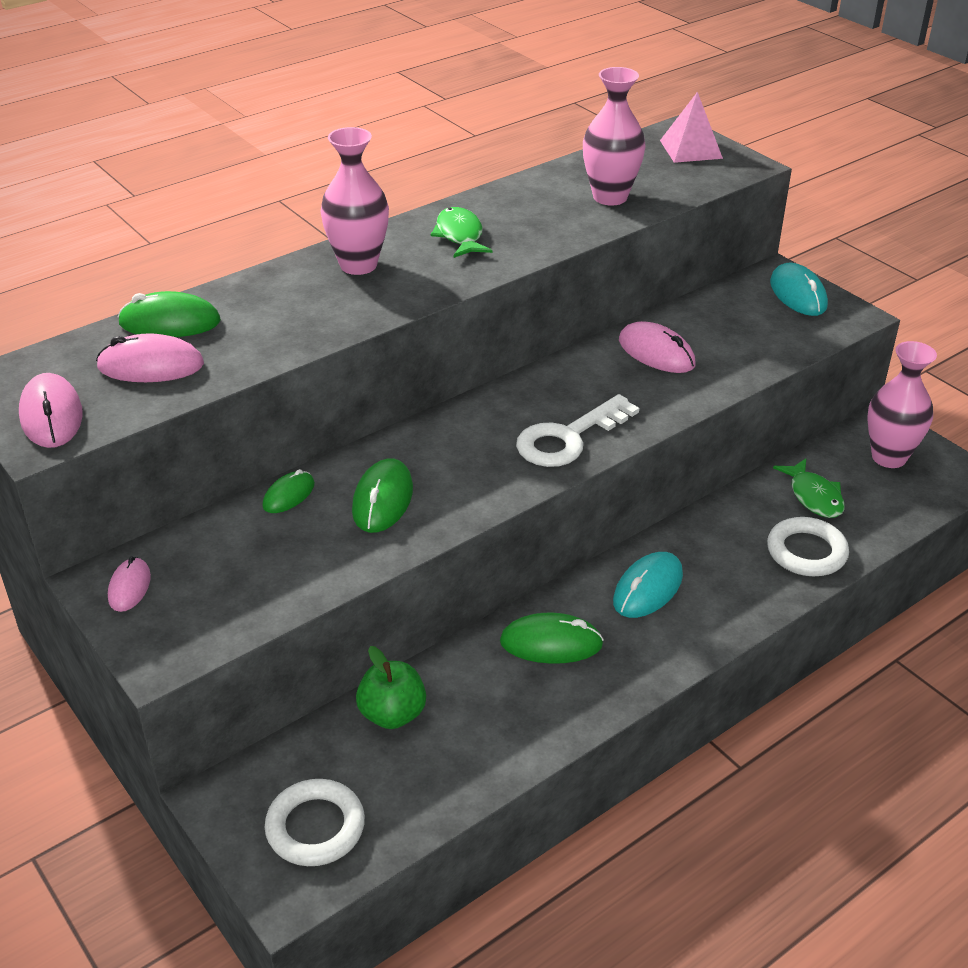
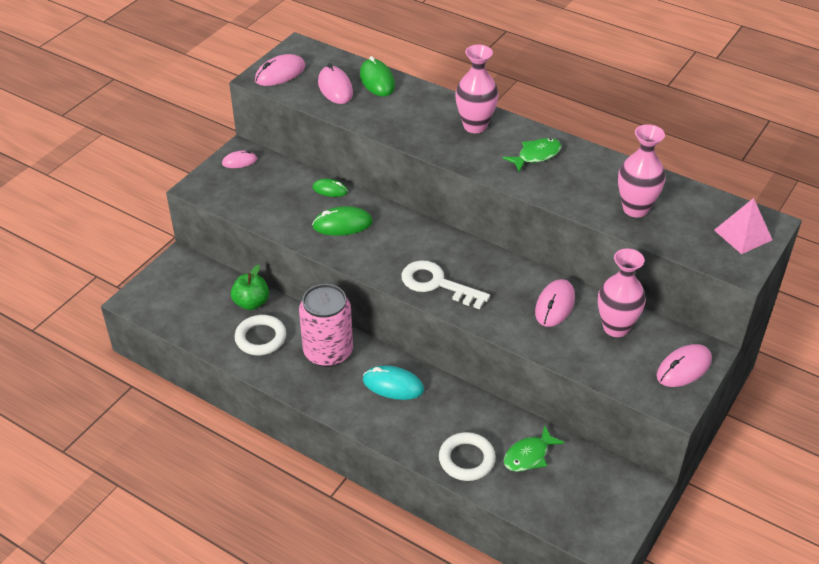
camera: 70 degrees right, 5 degrees up
white ring [265,779,365,866] -> white ring moved to [235,315,286,355]
green mouse [500,613,604,664] -> pink can [299,284,353,367]
turquoise mouse [770,263,828,316] -> pink mouse [657,344,712,387]
pink vase [867,341,937,468] -> pink vase moved to [598,248,646,337]

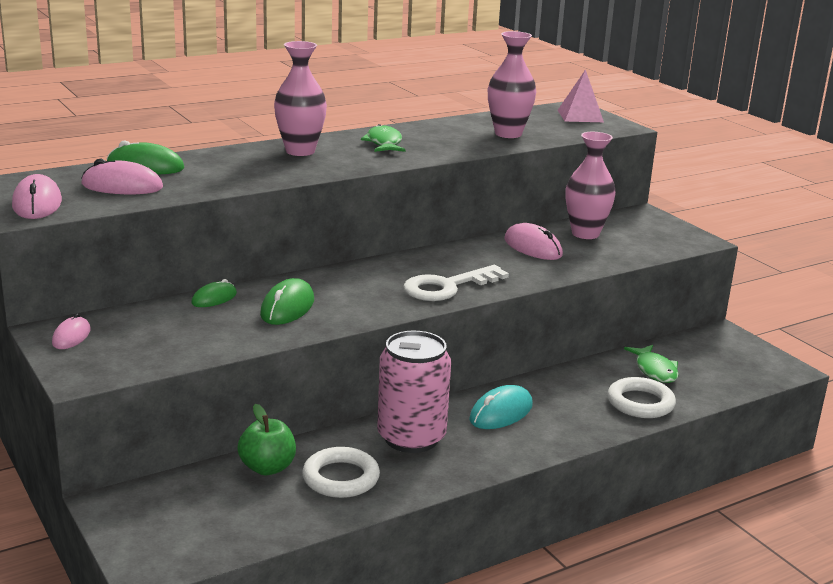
camera: 65 degrees left, 20 degrees down
pink mouse [657,344,712,387] -> none

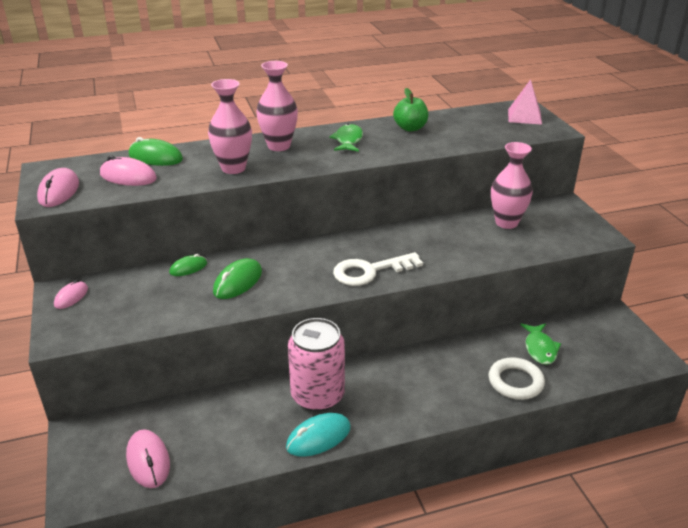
camera: 15 degrees right, 10 degrees up
green apple [237,404,296,475] -> green apple moved to [393,88,428,131]
white ring [302,447,380,498] -> none
turquoise mouse [469,385,533,429] -> turquoise mouse moved to [286,413,351,457]
pink vase [488,31,536,138] -> pink vase moved to [208,79,252,174]
pink mouse [504,223,563,260] -> pink mouse moved to [126,429,170,488]

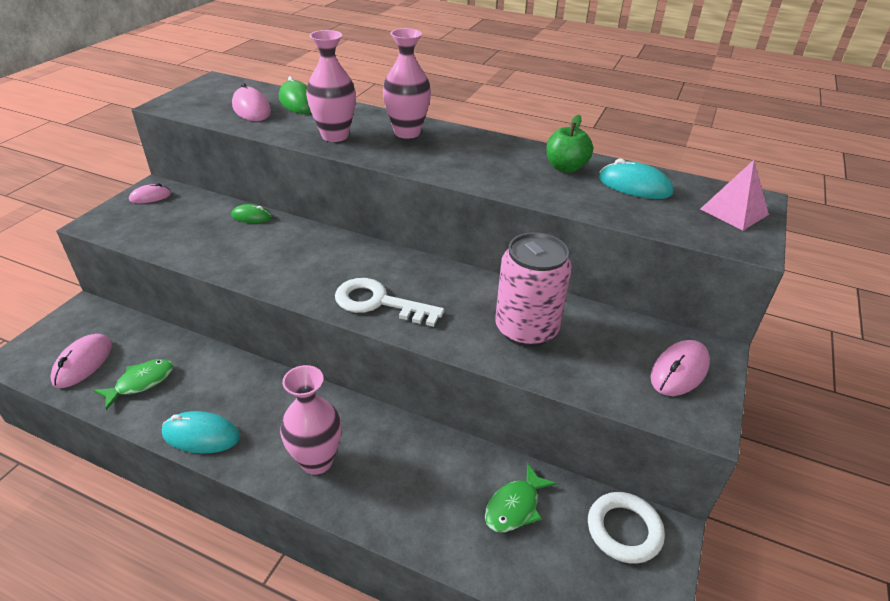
camera: 40 degrees right, 5 degrees up
pink mouse [37,168,79,207] -> pink mouse moved to [650,340,710,396]
green mouse [213,258,262,299] -> none
pink can [288,318,345,412] -> pink can moved to [495,232,572,347]
green fish [329,124,363,152] -> green fish moved to [93,359,173,410]
white ring [489,357,545,400] -> white ring moved to [588,492,665,564]
pink vase [491,142,533,229] -> pink vase moved to [280,365,342,475]
none -> turquoise mouse [599,159,673,199]

